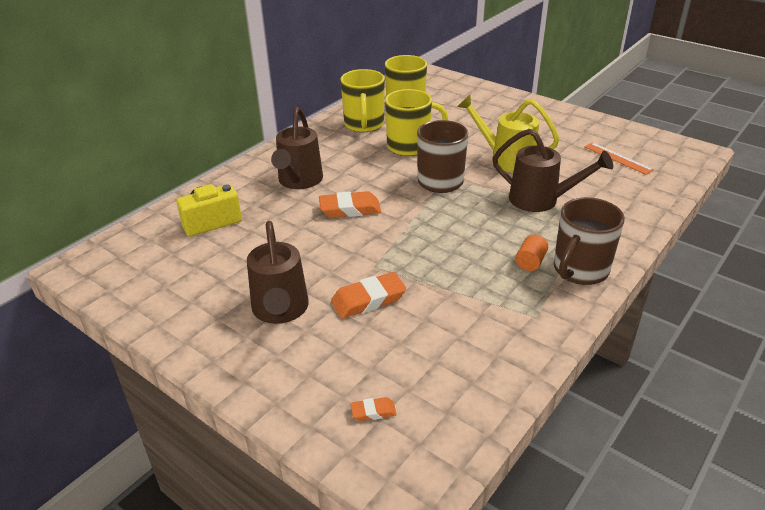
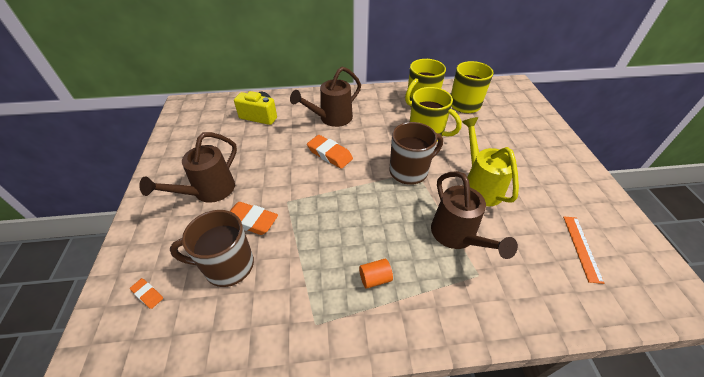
camera: 45 degrees right, 10 degrees up
brown mug [554,197,625,285] -> brown mug moved to [170,210,254,287]

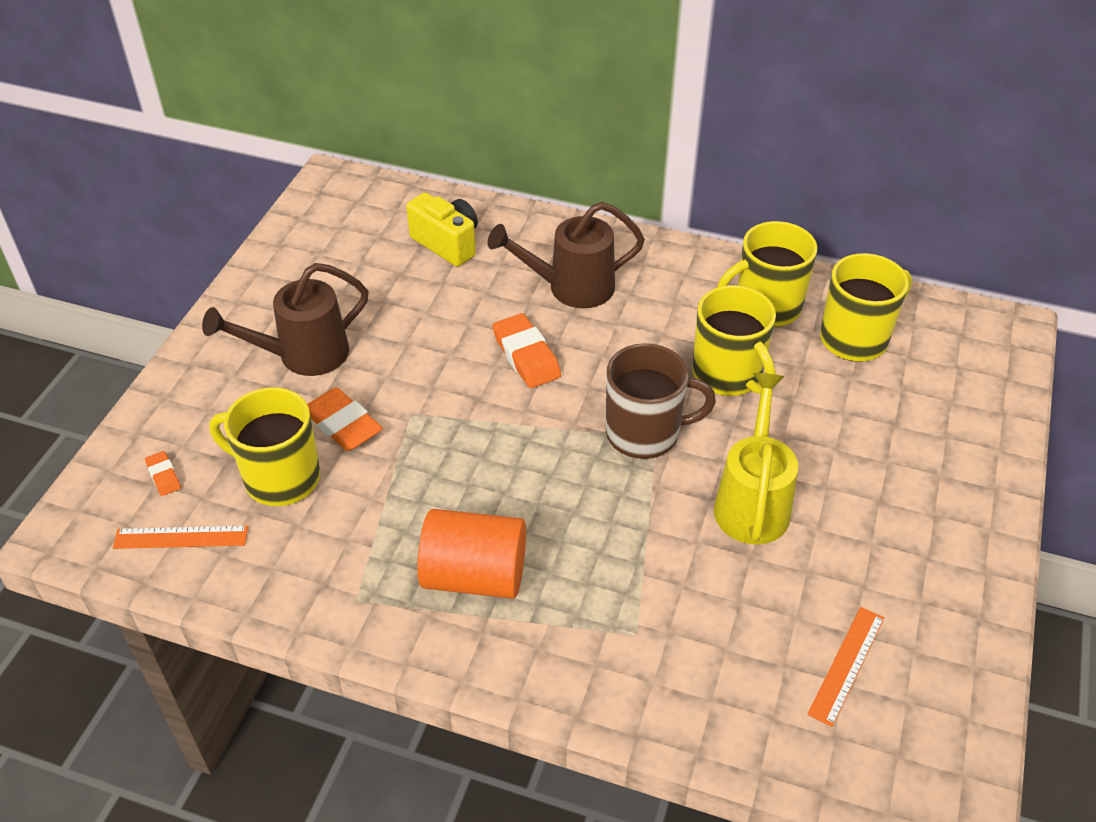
camera: 25 degrees right, 0 degrees up
brown mug [170,210,254,287] -> yellow mug [209,387,320,506]
orange cylinder [359,259,393,289] -> orange cylinder [417,509,526,599], size x2.11
brown watering can [431,171,518,259] -> none
none -> orange ruler [113,526,248,549]

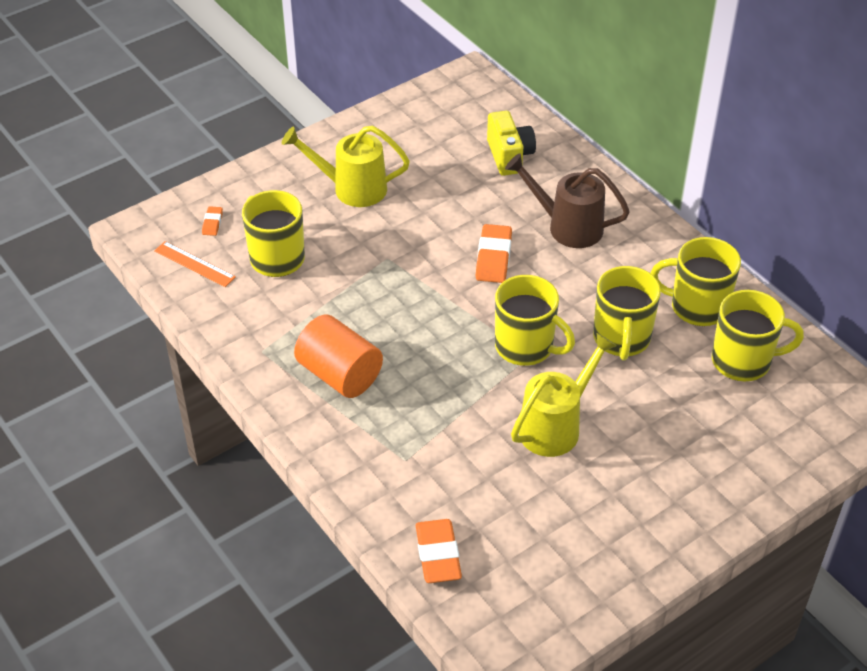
camera: 35 degrees right, 0 degrees up
brown watering can [202,263,369,376] -> yellow watering can [282,126,410,207]
orange eraser [307,387,383,451] -> orange eraser moved to [416,519,462,583]
brown mug [606,343,716,459] -> yellow mug [495,275,575,366]
orange ruler [807,607,884,727] -> none

